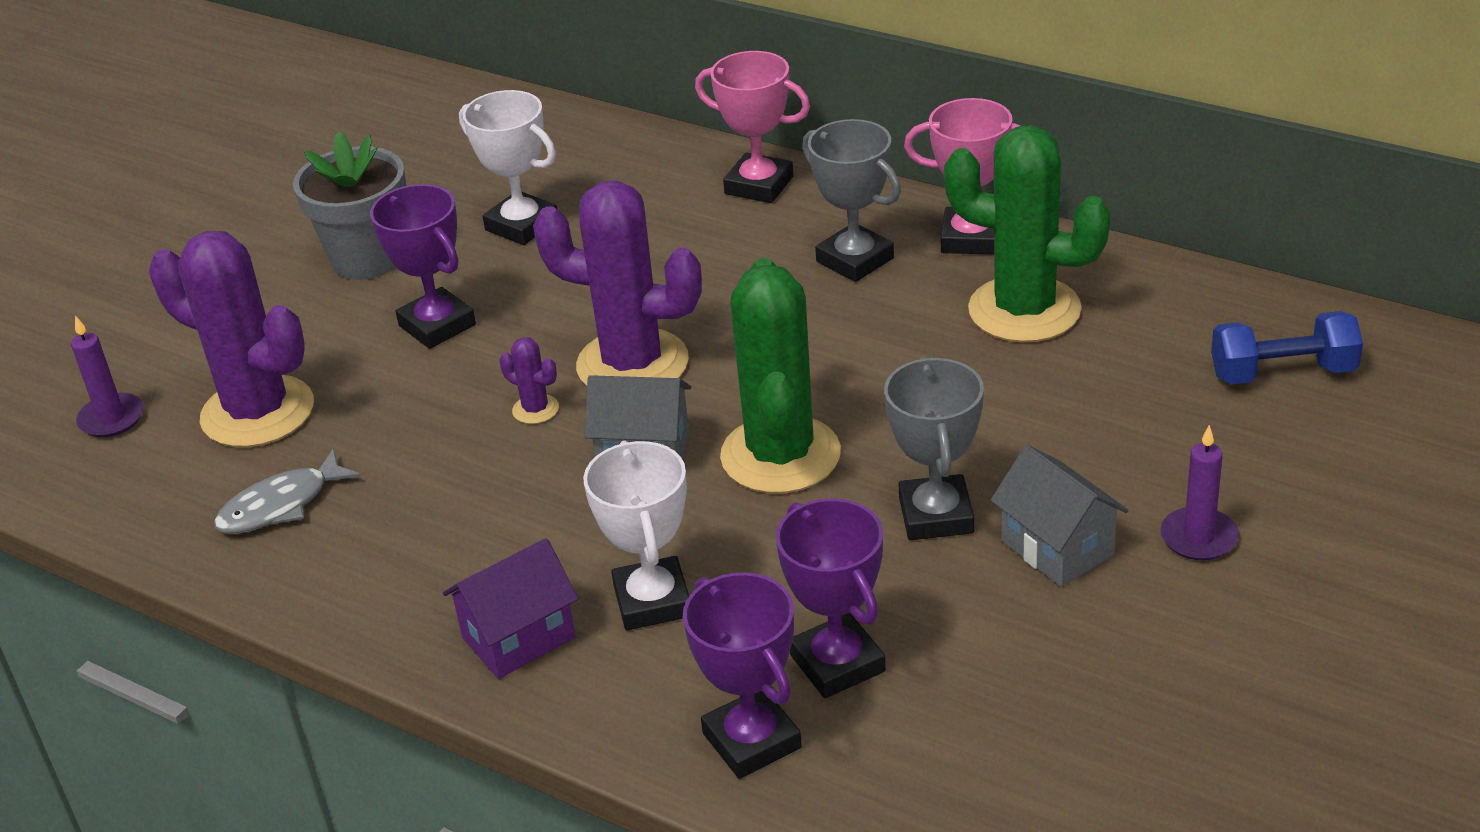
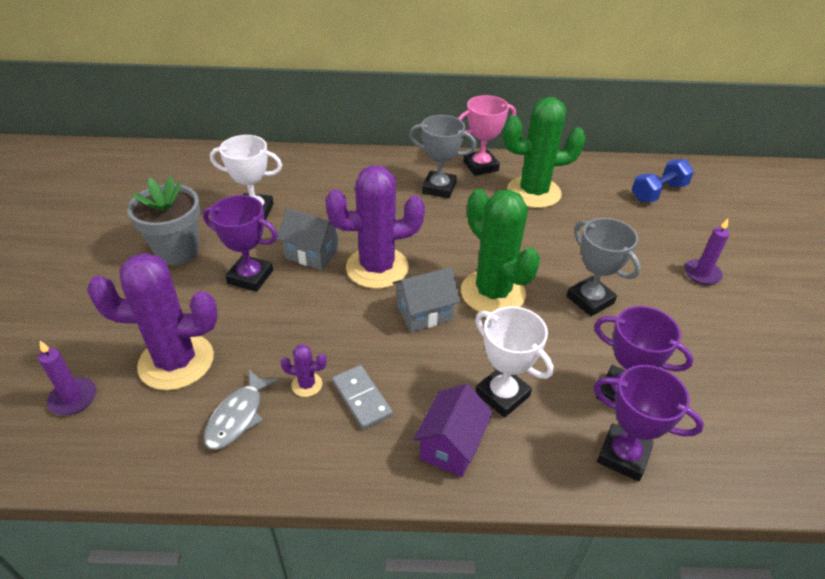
camera: 35 degrees left, 5 degrees up
purple cactus [500,337,559,424] -> purple cactus moved to [280,344,327,397]
pink trophy [695,51,810,203] -> none
grey house [991,445,1128,587] -> grey house moved to [277,208,339,270]
none -> grey domino [332,365,393,429]

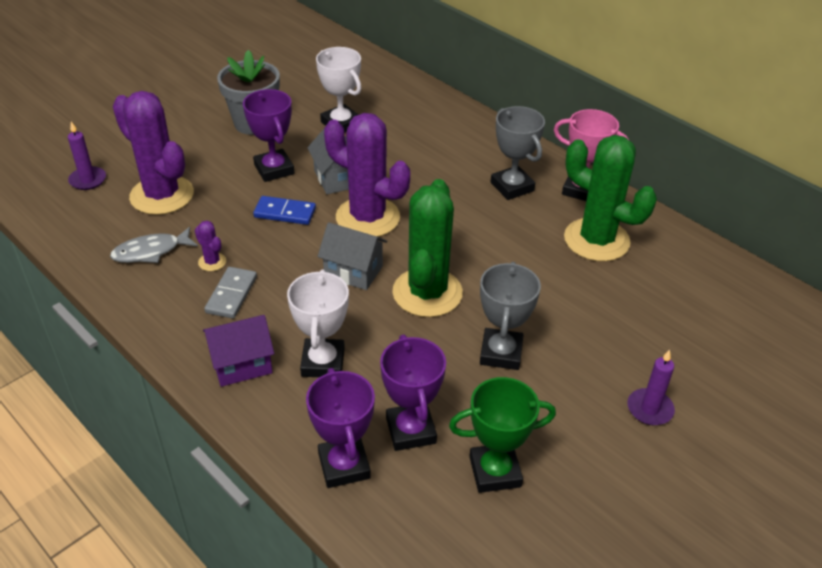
camera: 45 degrees right, 0 degrees up
blue dumbbell [632,159,694,202] -> none
none -> blue domino [253,196,316,225]
none -> green trophy [449,377,556,493]

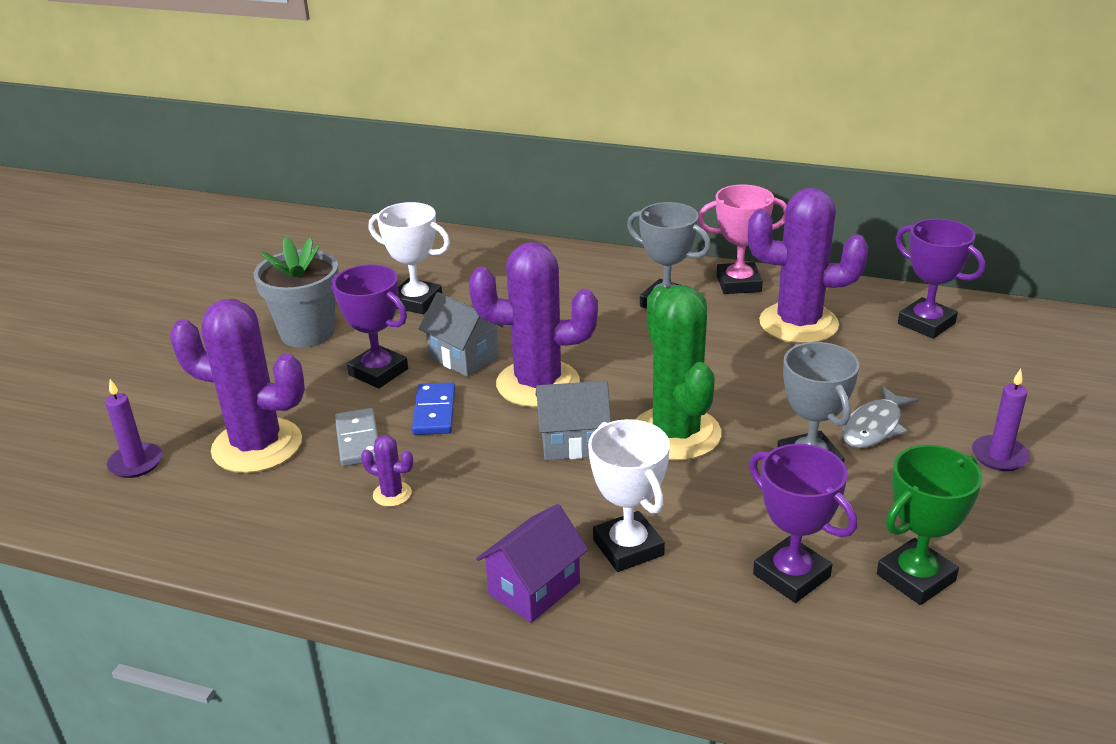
camera: 25 degrees left, 10 degrees down
grey fish [110,227,198,263] -> grey fish moved to [842,386,919,448]
grey domino [204,267,257,319] -> grey domino moved to [335,408,378,466]
blue domino [253,196,316,225] -> blue domino turned 75 degrees counterclockwise [412,382,455,435]
purple trophy [306,368,375,488] -> purple trophy moved to [895,219,985,339]
green cactus [564,135,657,262] -> purple cactus [748,187,868,344]

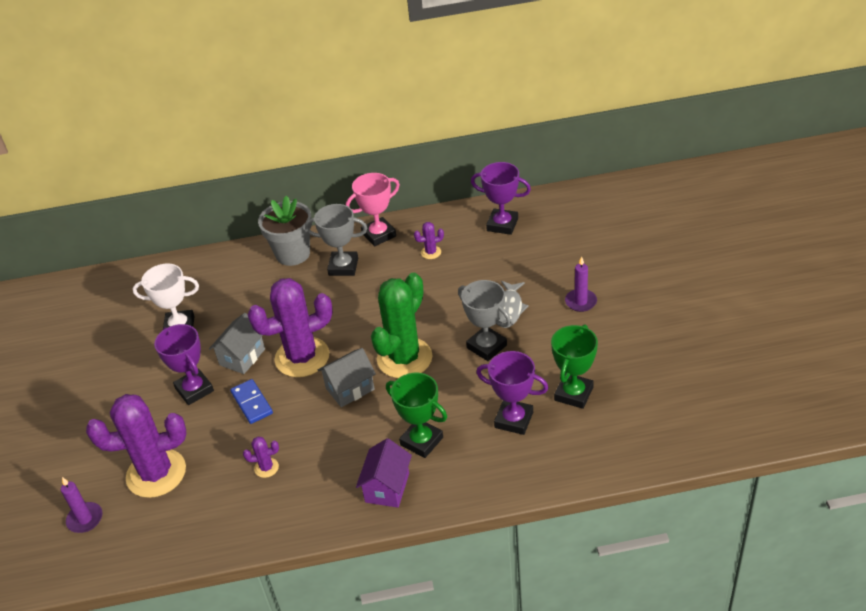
camera: 25 degrees left, 10 degrees up
grey flower pot [254,236,339,348] -> grey flower pot moved to [258,195,312,266]
purple trophy [331,264,408,388] -> purple trophy turned 45 degrees clockwise [154,324,214,405]
grey domino [335,408,378,466] -> none
grey house [419,292,504,377] -> grey house turned 75 degrees counterclockwise [209,313,265,374]
white trophy [588,419,670,572] -> green trophy [386,373,447,458]
green cactus [635,285,721,461] -> green cactus turned 75 degrees clockwise [371,273,433,378]
purple cactus [748,187,868,344] -> purple cactus [414,222,444,259], size x0.41

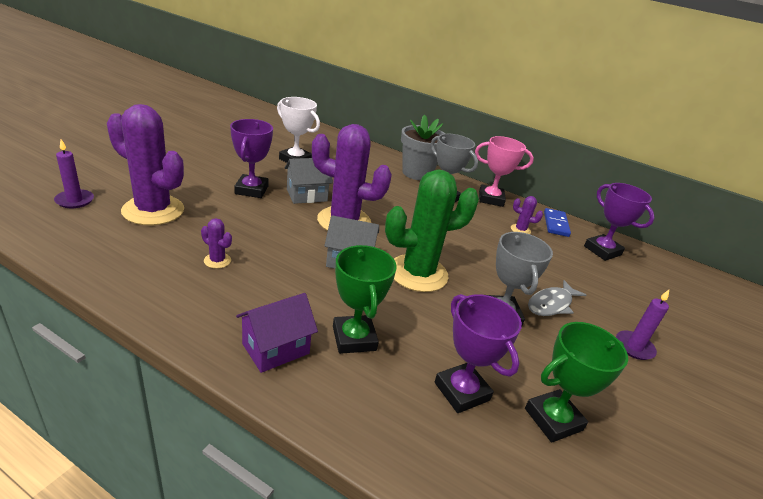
camera: 30 degrees right, 10 degrees down
blue domino [230,379,273,424] -> blue domino moved to [544,208,571,237]

